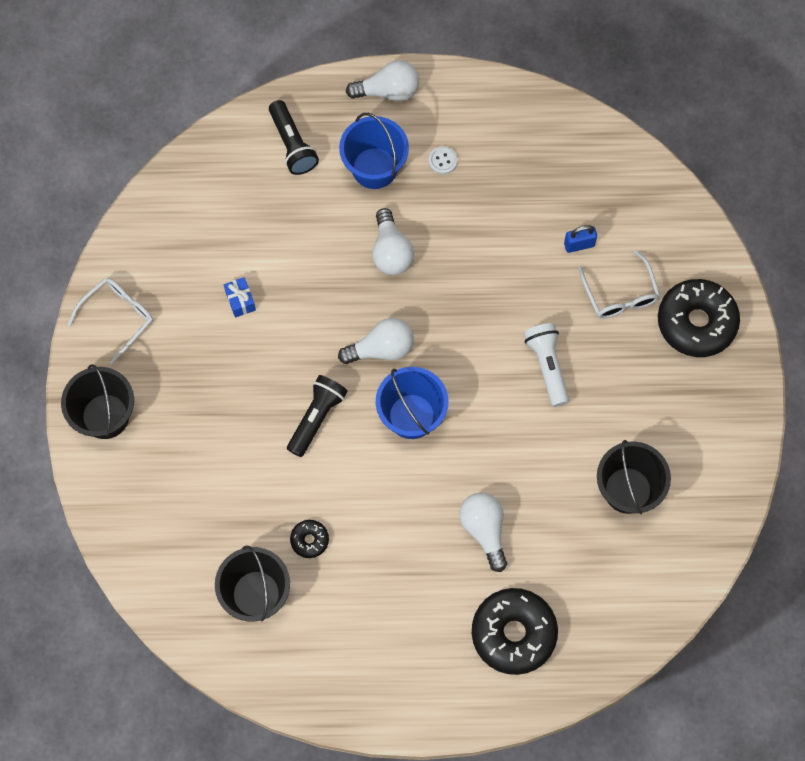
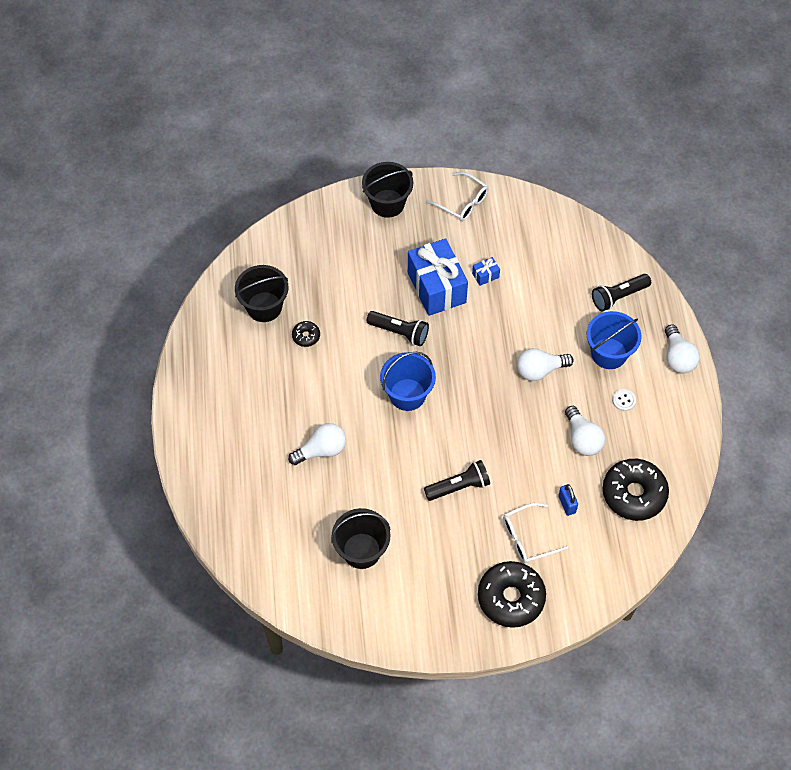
camera: 85 degrees right, 10 degrees down
white light bulb [338,318,414,364] -> white light bulb moved to [565,406,605,456]
black donut [472,588,558,675] -> black donut moved to [603,459,669,521]
white flashlight [524,323,569,407] -> black flashlight [424,460,490,501]
none -> blue gift [408,239,468,316]

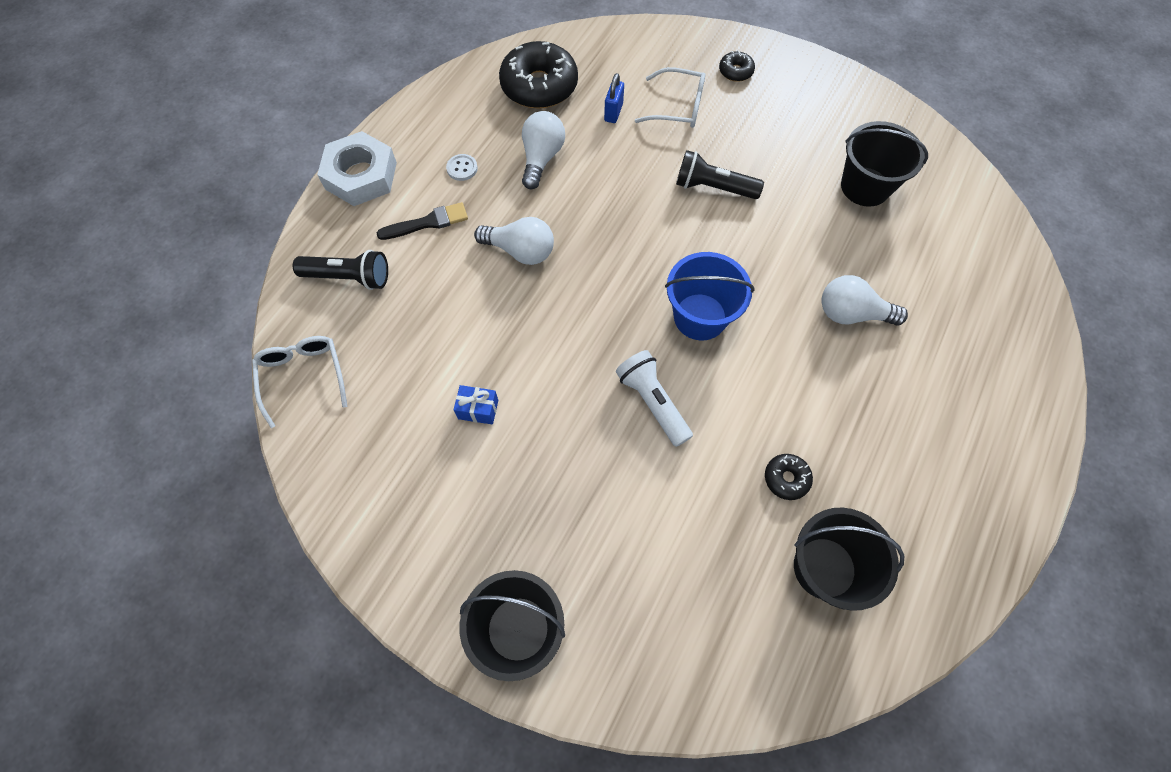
camera: 145 degrees left, 5 degrees up
black flashlight [367,311,429,346] -> white flashlight [616,350,693,447]
blue gift [408,239,468,316] -> none
white glasses [427,172,489,221] -> white glasses moved to [252,336,348,428]
black donut [478,561,546,628] -> black donut [719,50,755,82], size x0.46
blue bucket [587,311,641,369] -> black brush [377,202,468,240]
white light bulb [665,324,700,373] -> white nut [317,131,397,206]

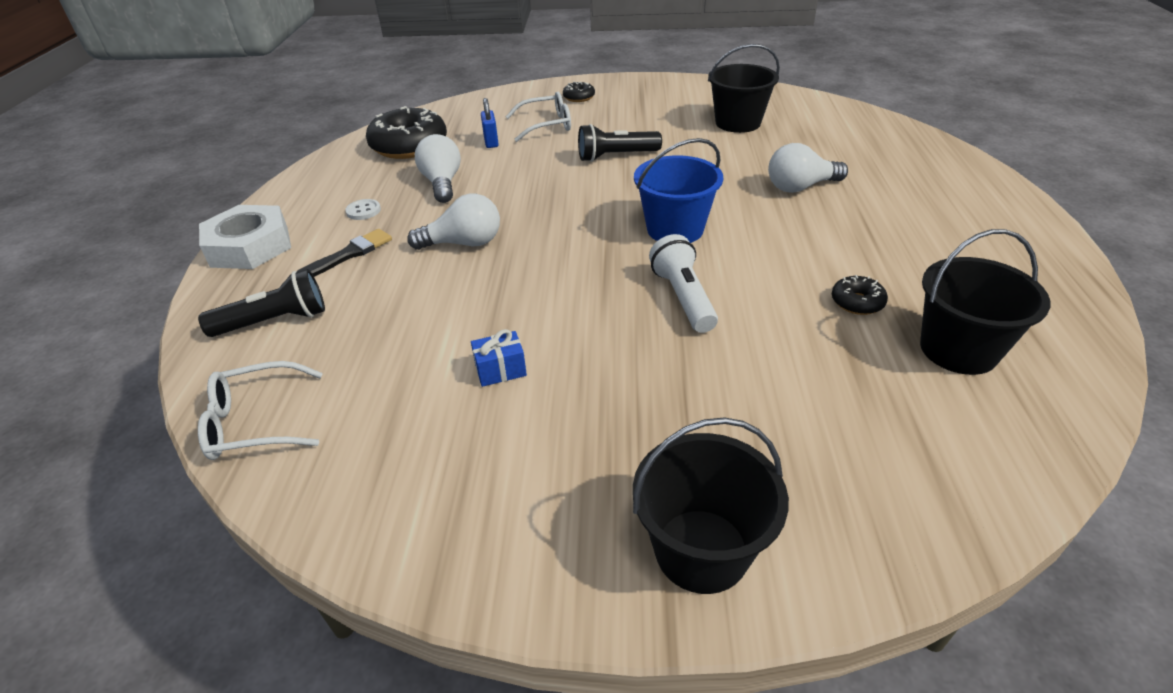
camera: 25 degrees left, 25 degrees down
white glasses [252,336,348,428] -> white glasses turned 60 degrees counterclockwise [198,361,323,460]
white flashlight [616,350,693,447] -> white flashlight turned 45 degrees clockwise [649,234,718,333]

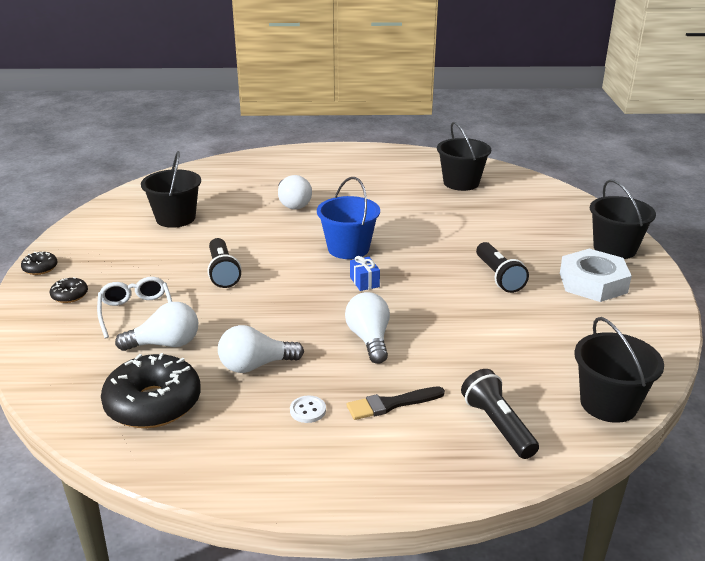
camera: 95 degrees left, 10 degrees down
white glasses [198,361,323,460] -> black bucket [574,317,664,423]
white nut [199,205,291,269] -> white nut moved to [560,249,632,302]
black brush [297,229,392,277] -> black brush turned 60 degrees counterclockwise [347,386,445,420]
blue gift [471,329,527,387] -> blue gift moved to [350,256,380,291]
blue padlock [481,98,499,148] -> white light bulb [115,302,198,351]
white flashlight [649,234,718,333] -> none
black donut [832,275,888,315] -> black donut moved to [21,252,58,275]
none -> black flashlight [476,242,529,293]

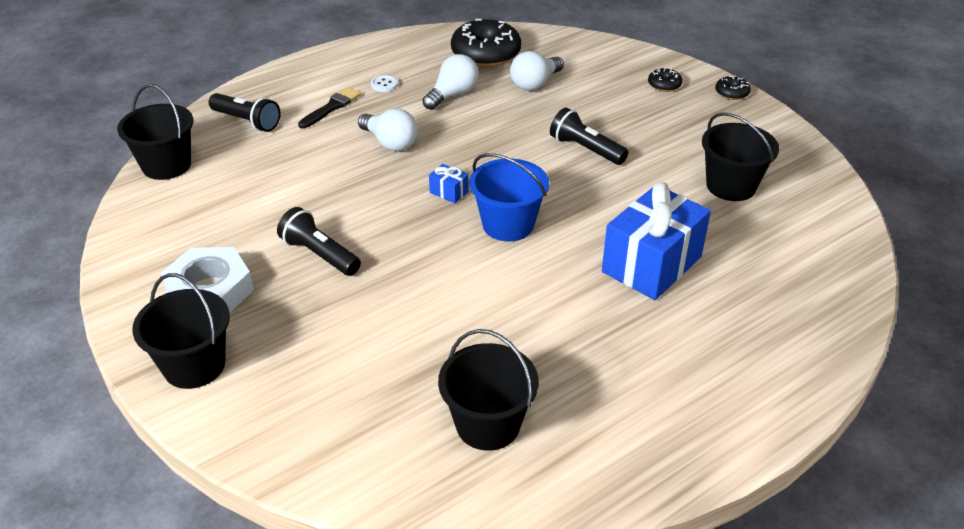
camera: 145 degrees right, 10 degrees up
white glasses [97,277,172,339] -> none
white light bulb [278,175,312,210] -> blue gift [602,182,711,300]

